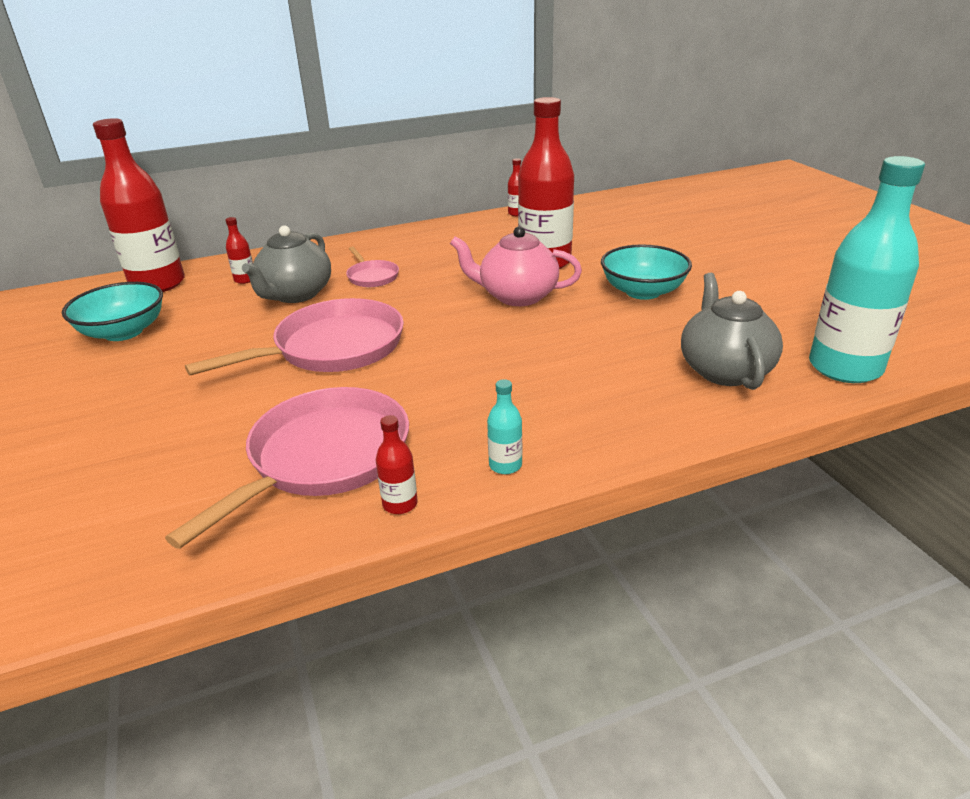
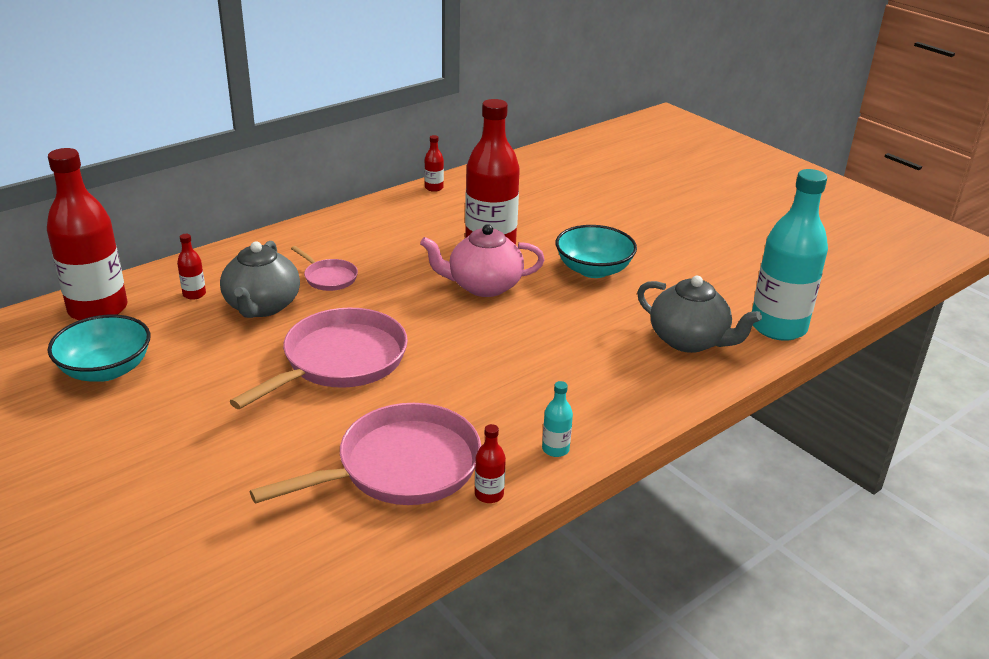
camera: 20 degrees left, 0 degrees up
pink pan [165,387,409,549] -> pink pan turned 45 degrees clockwise [250,403,481,505]
grey teapot [681,273,783,390] -> grey teapot turned 150 degrees clockwise [637,276,762,353]

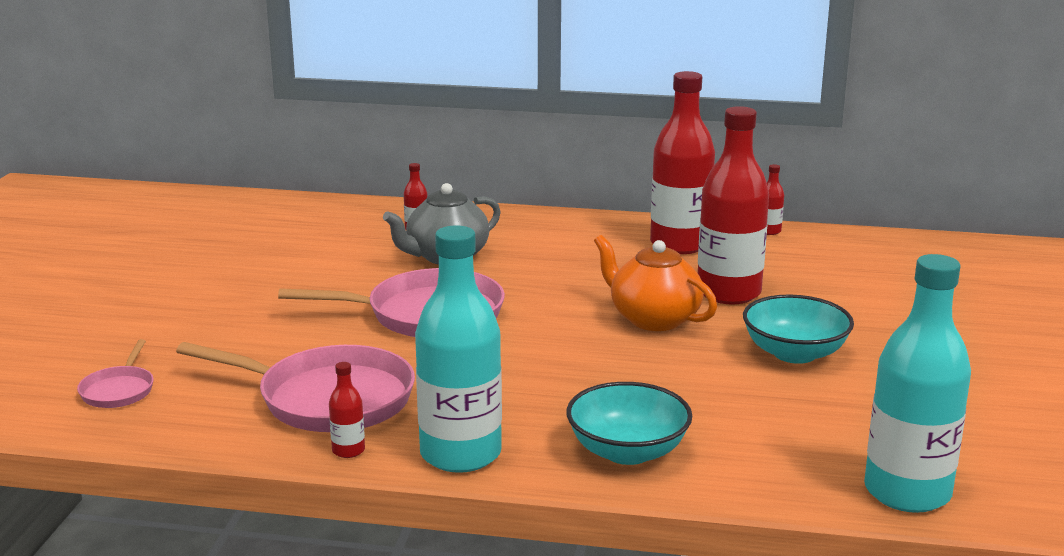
camera: 50 degrees right, 10 degrees down
red bottle [47,148,128,320] -> red bottle moved to [650,71,715,254]
turquoise bowl [48,315,150,382] -> turquoise bowl moved to [566,382,692,465]
pink pan [291,246,358,291] -> pink pan moved to [77,339,154,408]
pink teapot [420,224,545,297] -> orange teapot [594,235,717,331]
turquoise bottle [542,381,573,457] -> turquoise bottle [415,225,502,473], size x2.46
grey teapot [637,276,762,353] -> none

